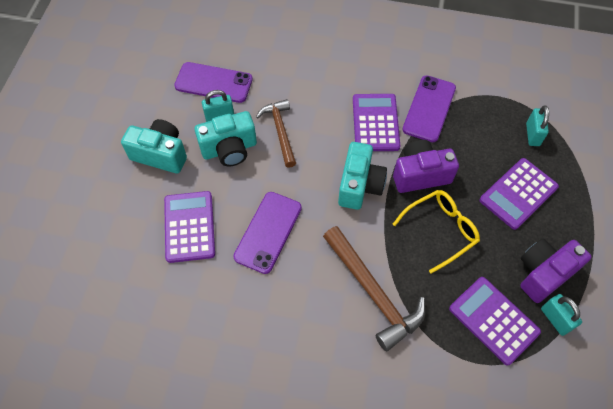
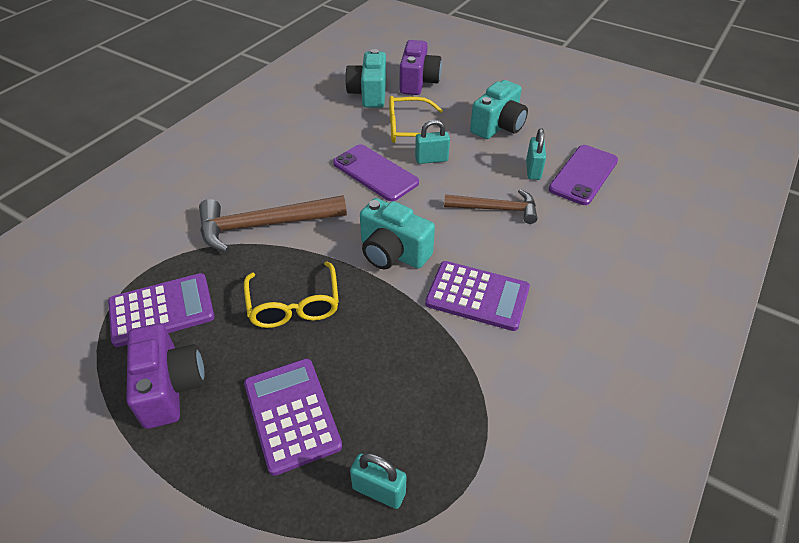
camera: 110 degrees right, 15 degrees down
purple calculator [164,191,215,263] -> yellow glasses [389,96,443,143]
turquoise camera [194,111,257,166] -> turquoise camera moved to [345,49,386,108]
purple camera [393,140,459,193] -> purple camera moved to [400,40,442,95]
purple phone [402,75,456,142] -> none
turquoise padlock [541,294,582,336] -> turquoise padlock moved to [415,119,450,164]

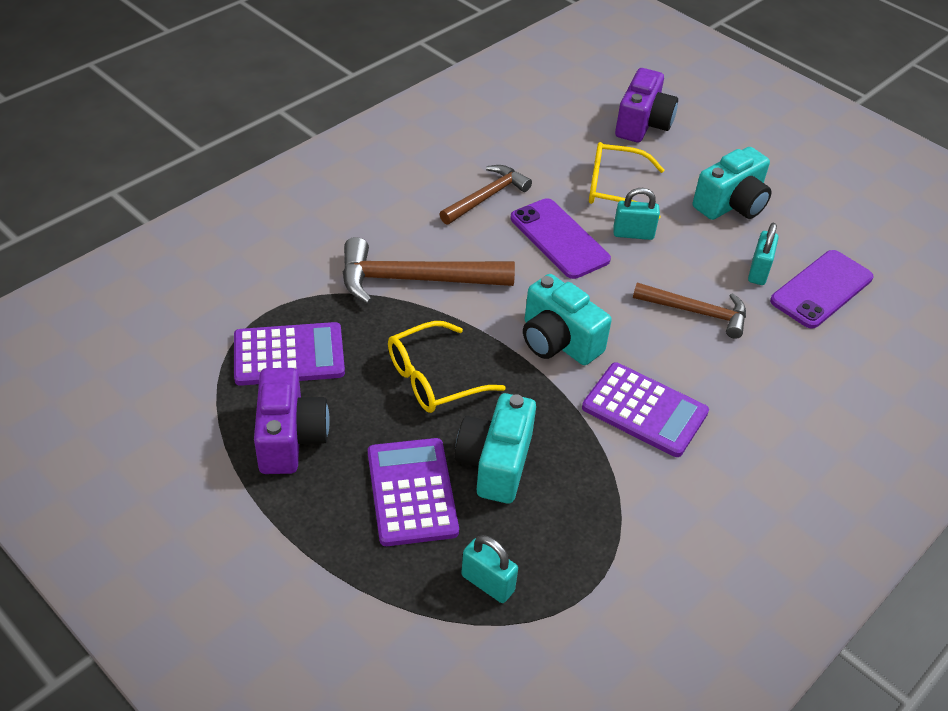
camera: 10 degrees right, 0 degrees up
yellow glasses [244,262,339,328] -> yellow glasses turned 60 degrees clockwise [388,321,506,413]
turquoise camera [345,49,386,108] -> turquoise camera moved to [455,393,536,504]
none -> brown hammer [440,165,532,225]

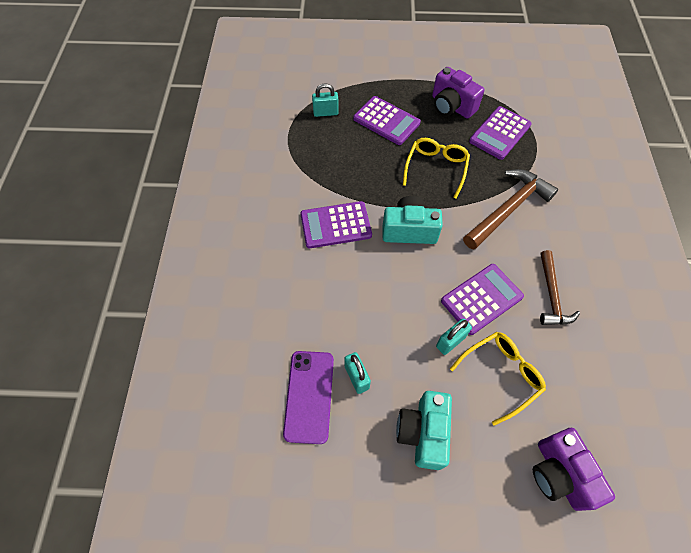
camera: 140 degrees right, 15 degrees up
turquoise camera [455,393,536,504] -> none
purple phone [511,198,611,279] -> purple calculator [441,264,524,335]
brown hammer [633,283,746,339] -> none

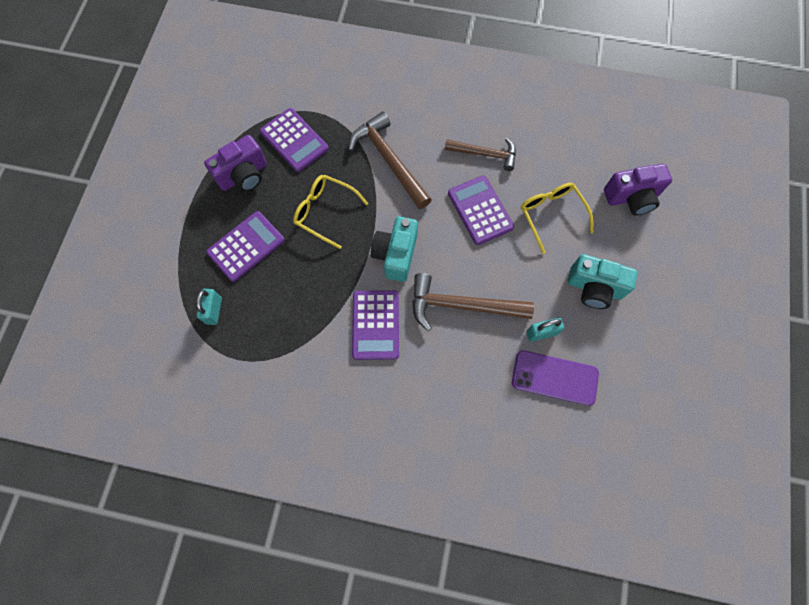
camera: 80 degrees left, 10 degrees up
turquoise padlock [436,319,472,355] -> none
none -> brown hammer [412,273,534,331]

